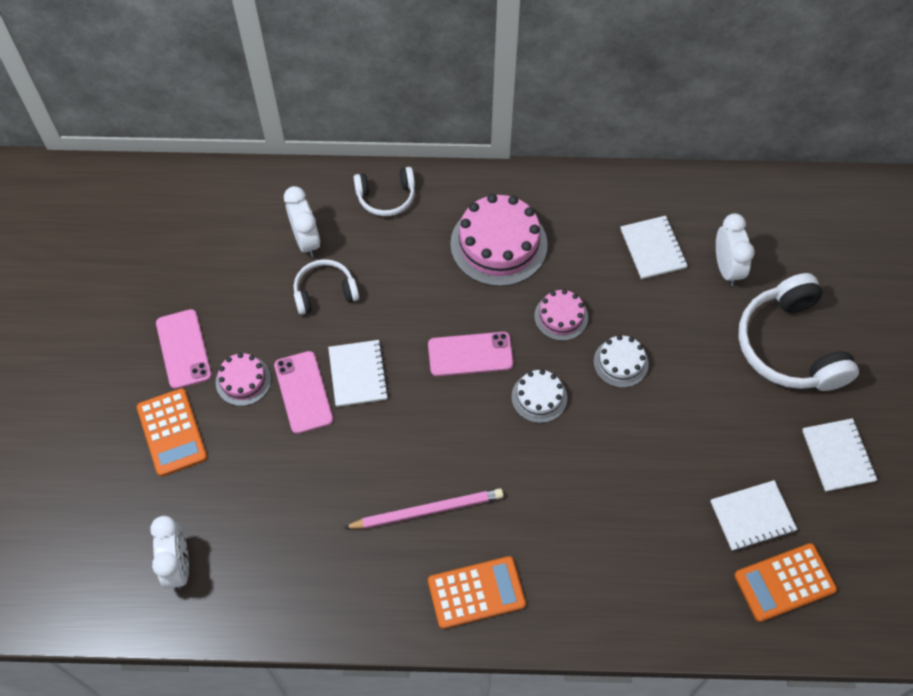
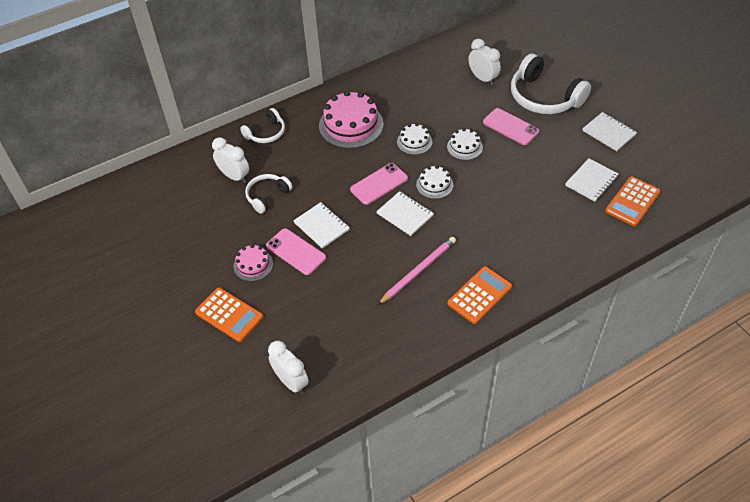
camera: 30 degrees left, 10 degrees down
pink phone [156,309,212,389] -> pink phone moved to [483,108,539,145]
pink cake [534,289,588,341] -> white cake [397,123,432,155]
white notebook [621,216,688,279] -> white notebook moved to [376,191,434,236]

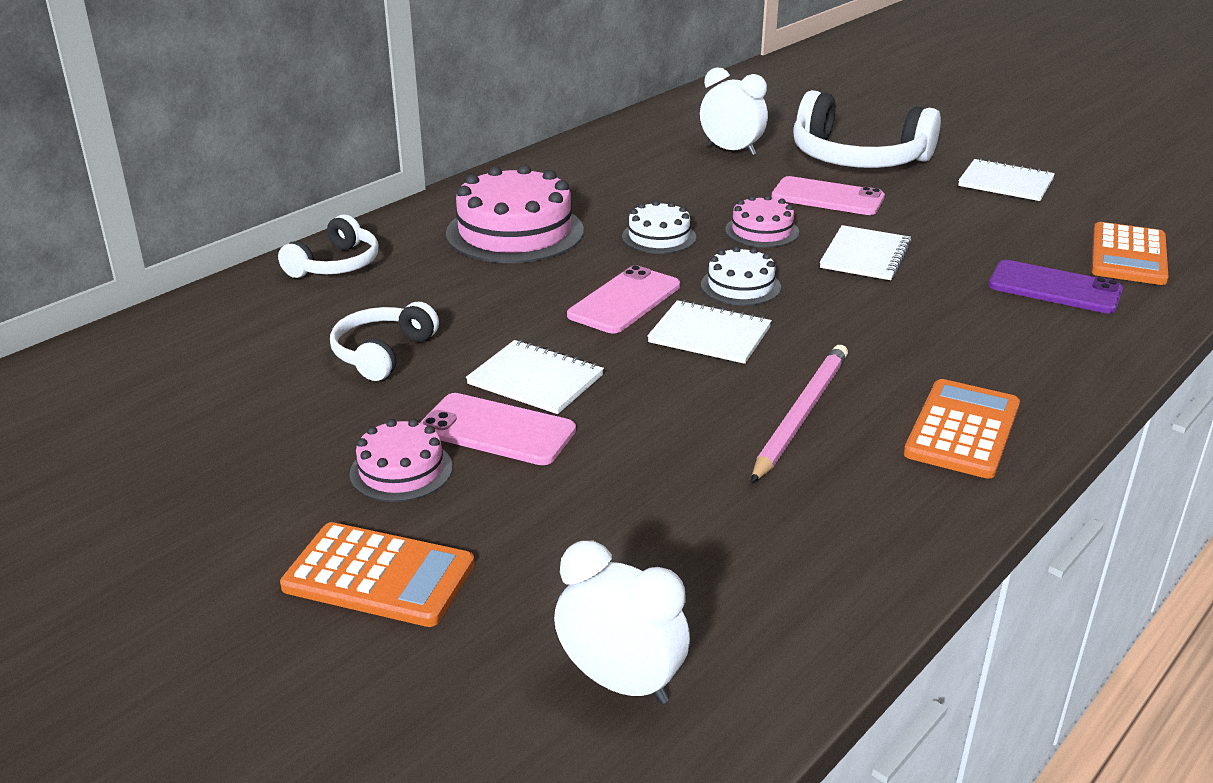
camera: 20 degrees left, 20 degrees down
white clock [212,137,249,183] -> none
white cake [447,128,483,160] -> pink cake [725,195,799,248]
white notebook [565,158,619,202] -> white notebook moved to [820,225,912,280]
none -> purple phone [989,260,1123,313]

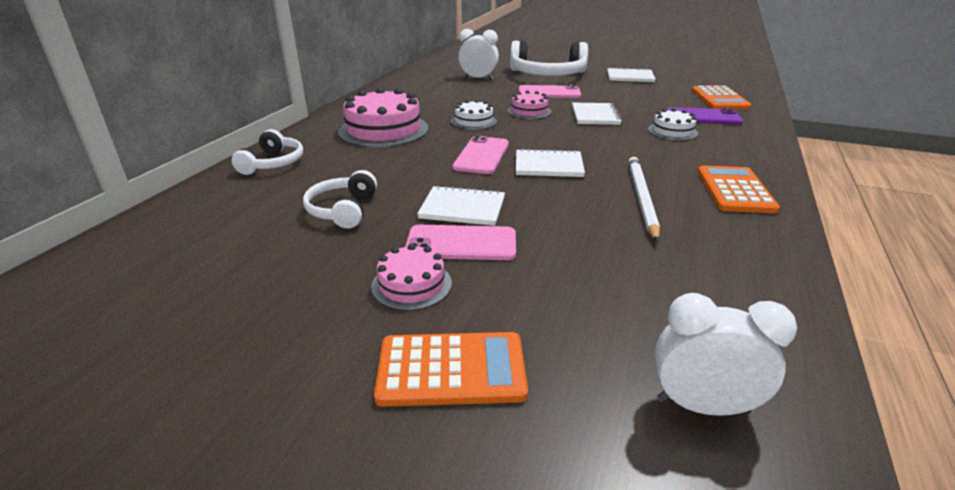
camera: 20 degrees left, 0 degrees up
white cake [701,246,781,306] -> white cake moved to [648,108,698,141]
pink pencil [751,345,848,483] -> white pencil [628,157,660,242]

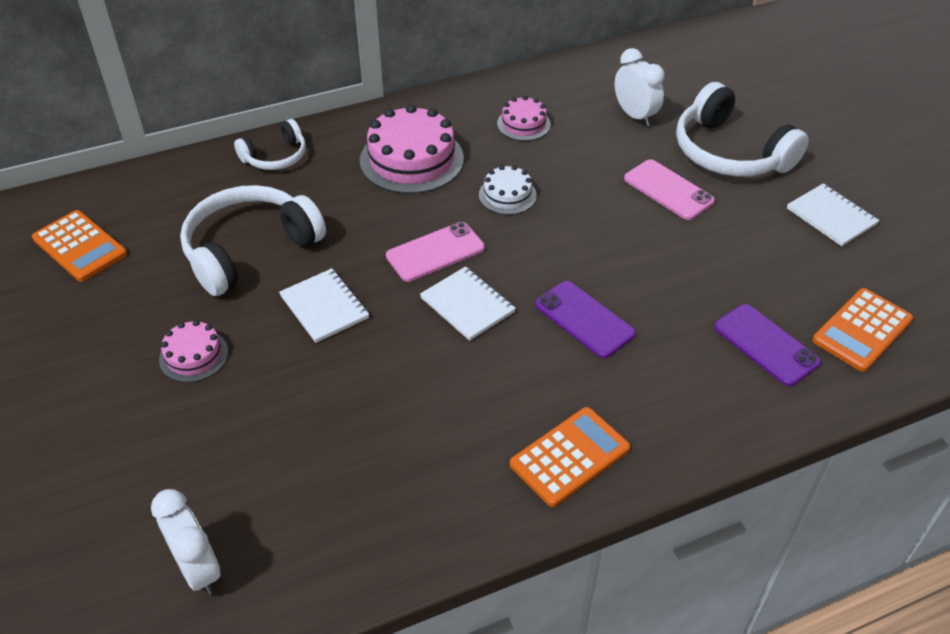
camera: 45 degrees right, 15 degrees up
white headphones [303,170,377,229] -> white headphones [180,185,326,296], size x1.81
orange calculator [374,332,528,407] -> orange calculator moved to [32,210,127,282]
pink phone [405,225,516,260] -> none
pink cake [507,90,551,119] -> pink cake moved to [497,96,551,141]
white notebook [572,103,622,125] -> none
white pencil [628,157,660,242] -> none
white cake [648,108,698,141] -> none
none -> purple phone [535,281,636,358]

